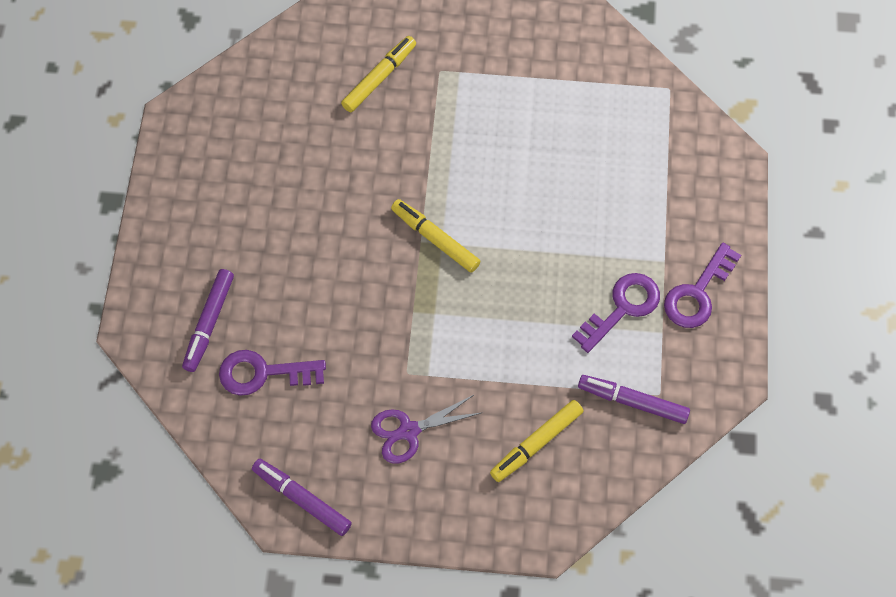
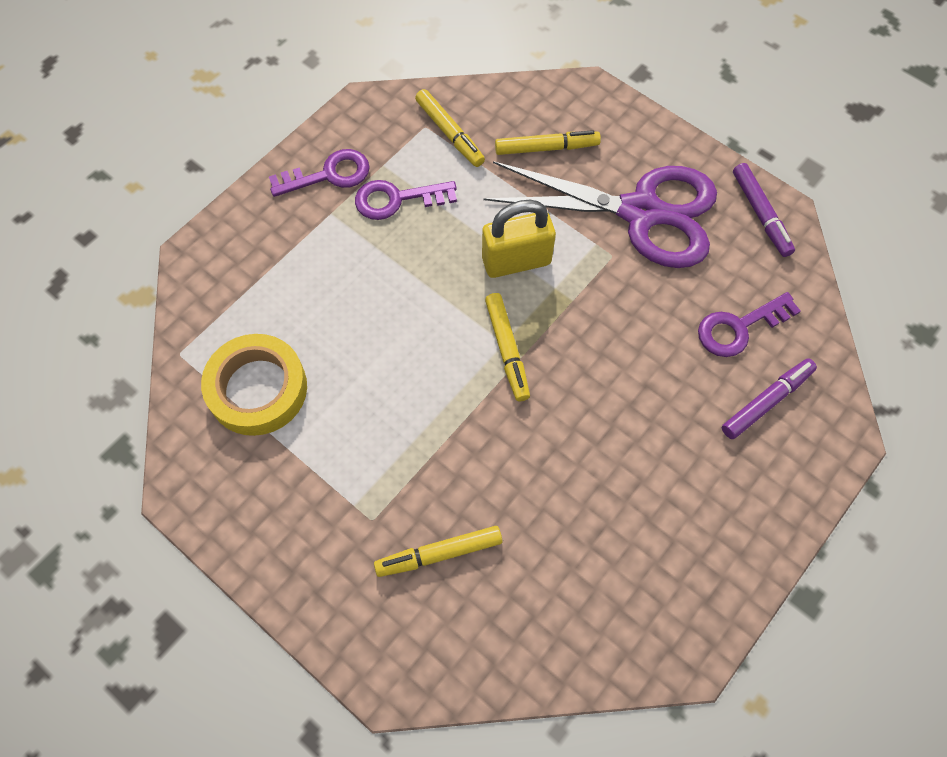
camera: 145 degrees left, 0 degrees up
purple key [219,350,326,396] -> purple key turned 120 degrees clockwise [698,292,801,357]
purple scissors [371,394,481,464] -> purple scissors [483,161,717,268], size x2.19
purple marker [578,375,690,424] -> yellow marker [415,89,485,167]
none -> yellow tape [201,334,307,436]
none -> yellow padlock [482,200,556,278]

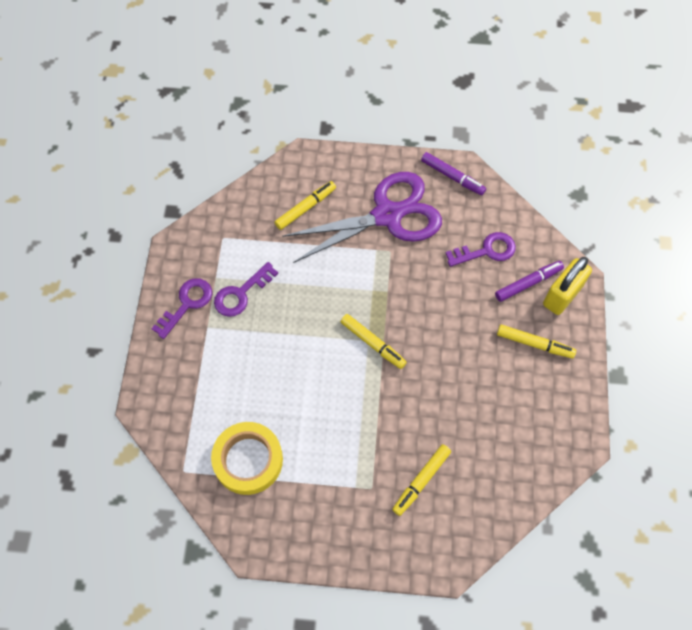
camera: 35 degrees left, 0 degrees up
yellow marker [415,89,485,167] -> yellow marker moved to [497,324,576,358]
yellow padlock [482,200,556,278] -> yellow padlock moved to [543,257,592,315]
purple key [698,292,801,357] -> purple key turned 135 degrees counterclockwise [446,232,516,267]
purple marker [722,359,817,439] -> purple marker turned 45 degrees clockwise [495,261,564,302]

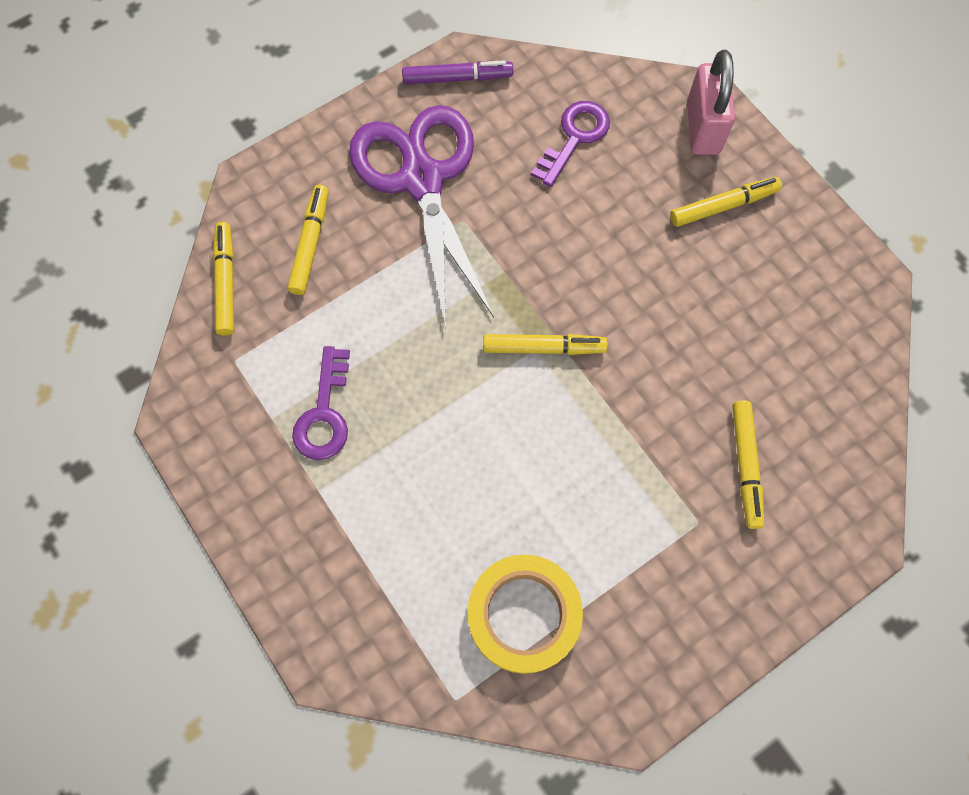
camera: 40 degrees left, 5 degrees up
purple key [151,278,212,339] -> none
purple scissors [282,172,442,263] -> purple scissors turned 45 degrees counterclockwise [349,105,494,328]
purple marker [495,261,564,302] -> none
yellow padlock [543,257,592,315] -> pink padlock [687,50,735,155]
none -> yellow marker [213,222,234,336]

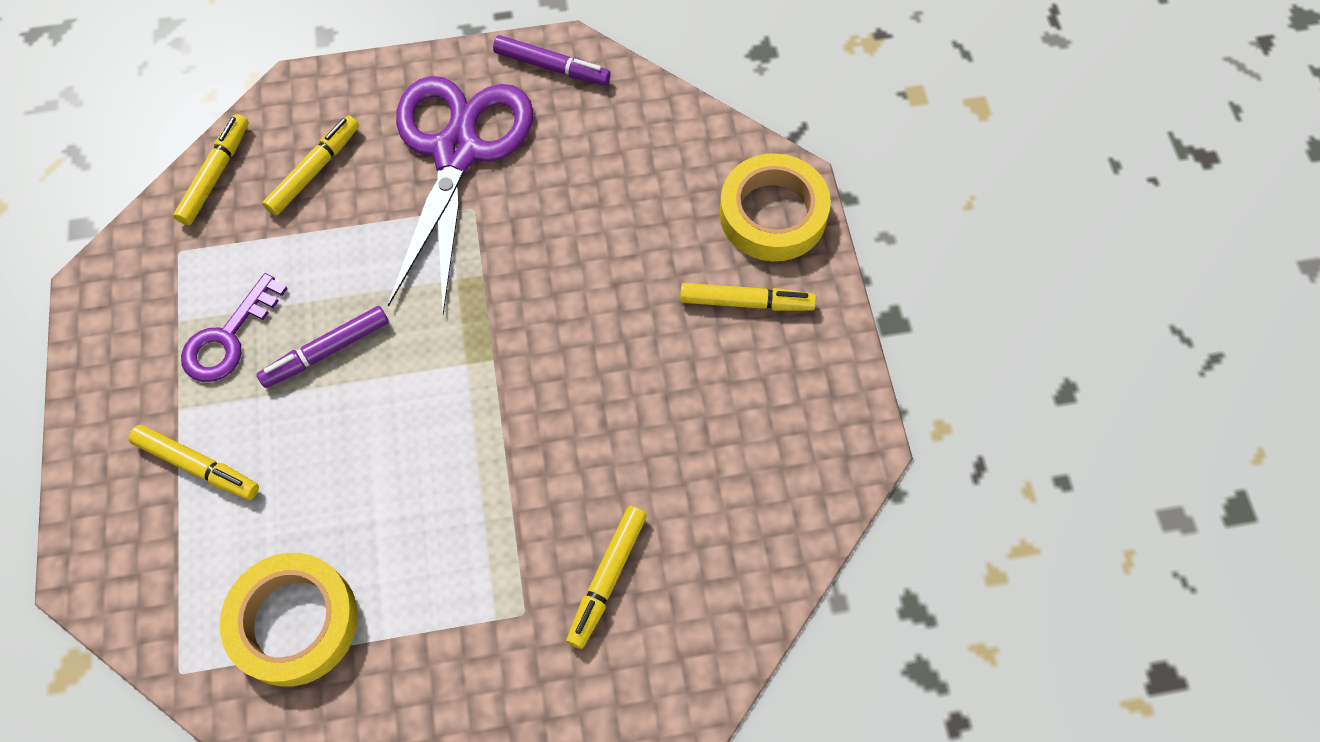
camera: 25 degrees right, 5 degrees down
yellow marker [483,334,608,355] -> yellow marker moved to [129,425,259,500]
purple key [531,101,610,187] -> none
pink padlock [687,50,735,155] -> yellow tape [719,153,831,261]
none -> purple marker [257,306,389,388]

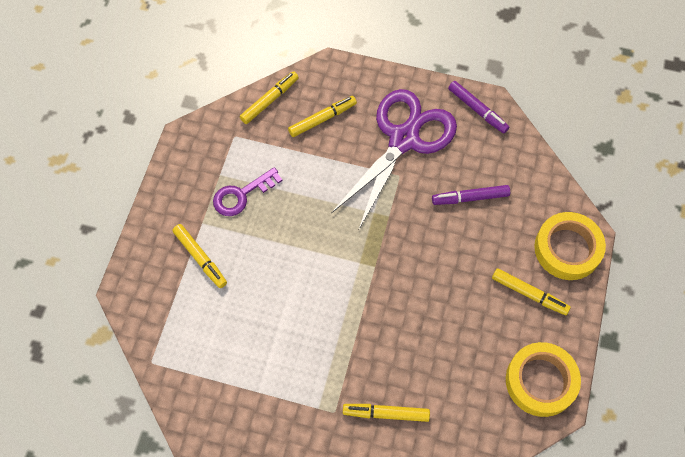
camera: 25 degrees right, 0 degrees up
yellow tape [220,553,358,687] -> yellow tape moved to [506,342,581,417]
purple marker [257,306,389,388] -> purple marker moved to [432,185,510,205]
yellow marker [566,506,647,649] -> yellow marker turned 45 degrees clockwise [343,404,430,422]

